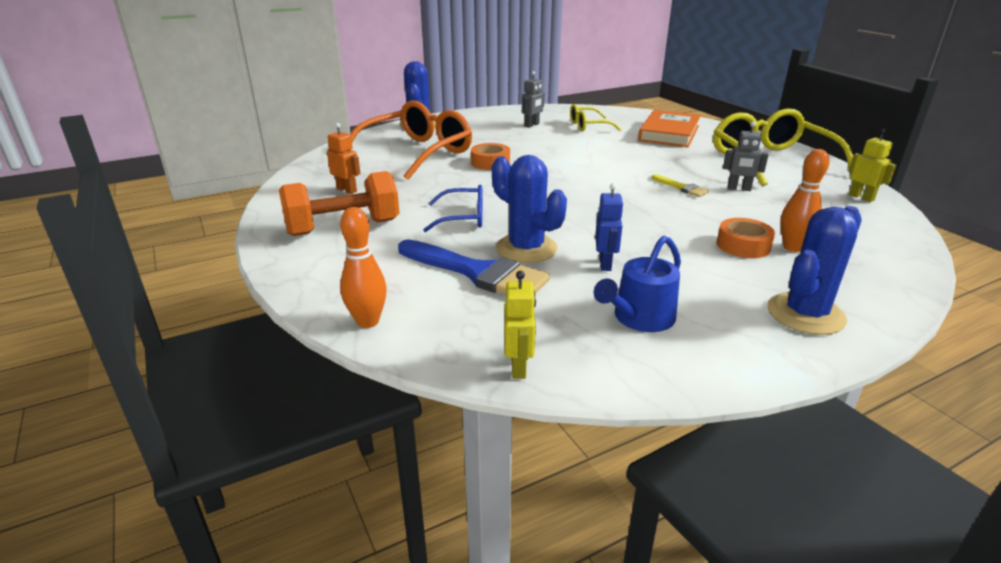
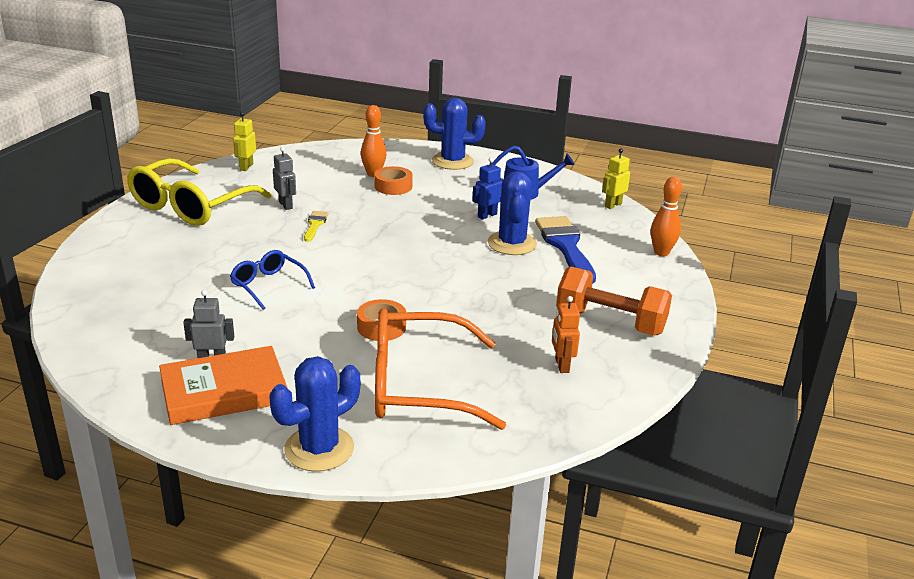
camera: 135 degrees left, 0 degrees up
blue glasses [423,185,483,232] -> blue glasses moved to [230,250,315,310]
yellow glasses [570,104,622,131] -> none
orange book [638,110,701,147] -> orange book moved to [159,346,288,425]

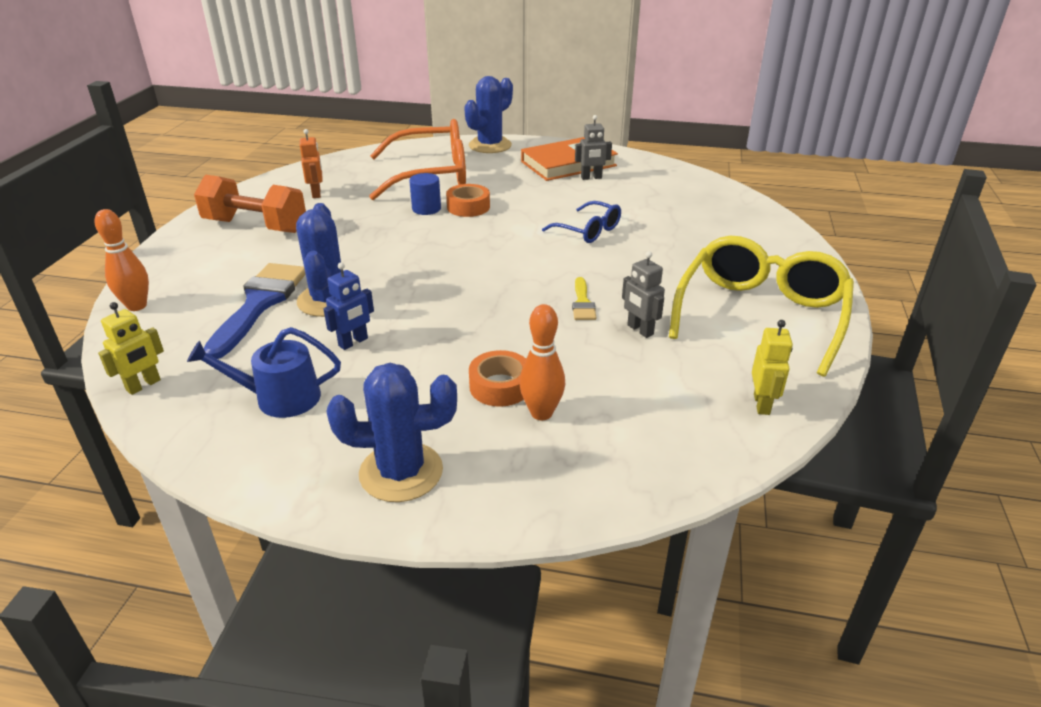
camera: 175 degrees right, 5 degrees up
blue brush [535,216,596,284] -> blue brush turned 150 degrees counterclockwise [204,263,306,359]
none -> blue cylinder [409,173,441,215]

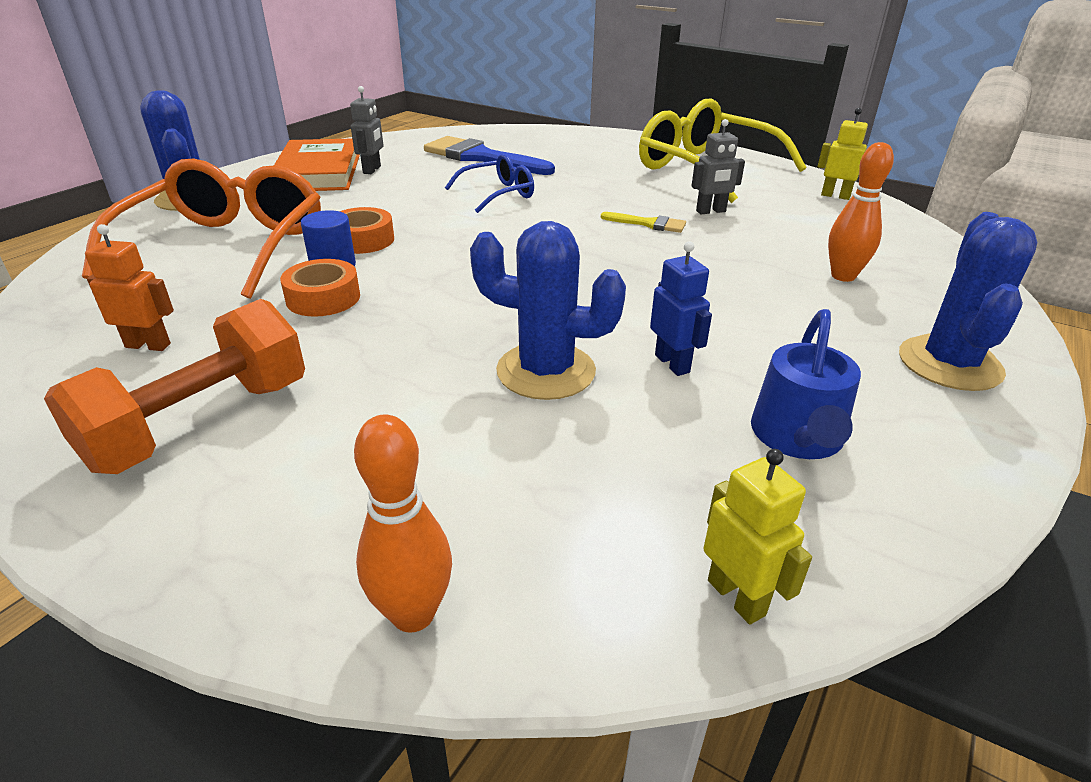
camera: 70 degrees left, 0 degrees up
blue brush [204,263,306,359] -> blue brush moved to [424,136,555,175]
orange tape [469,350,526,407] -> orange tape moved to [280,259,360,317]

